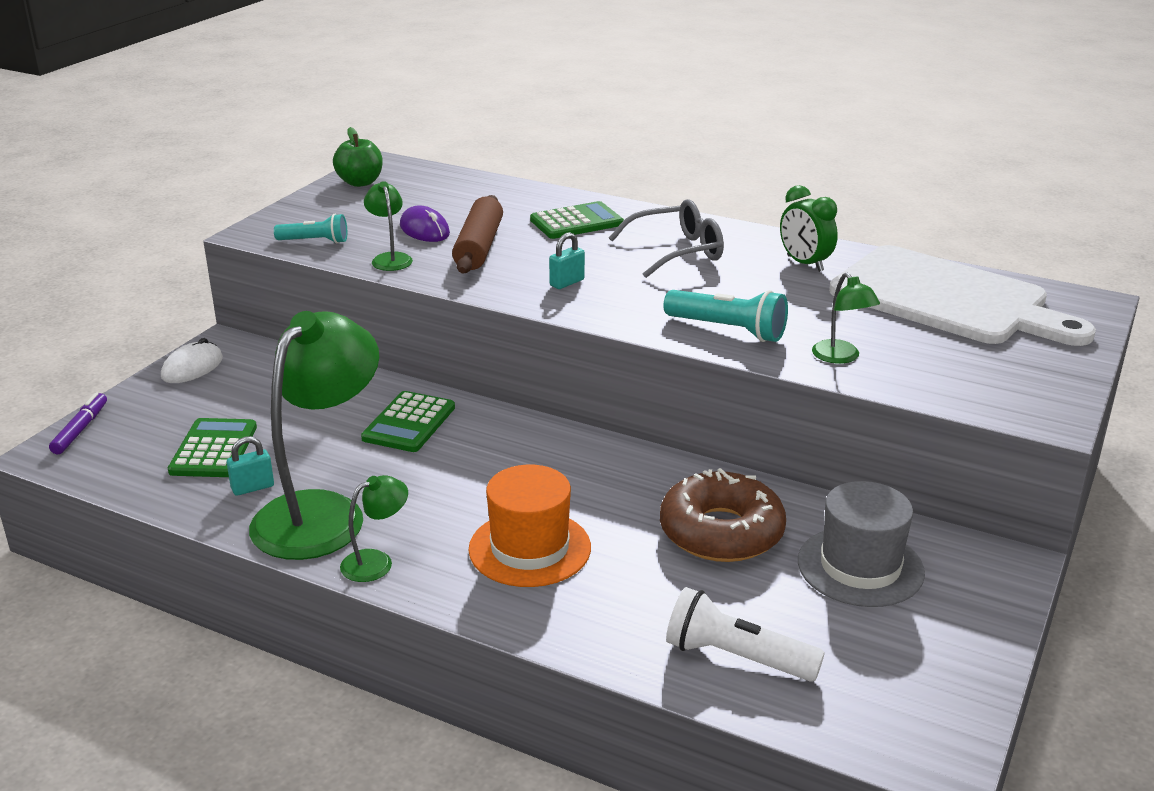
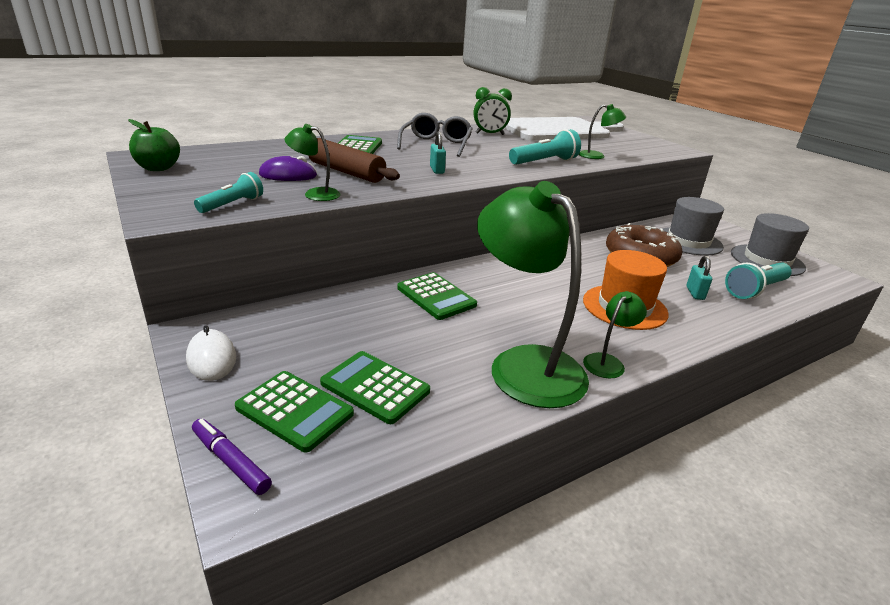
camera: 60 degrees left, 0 degrees up
turquoise padlock [227,436,274,496] -> turquoise padlock moved to [686,255,712,300]
green lamp [340,475,408,582] -> green lamp turned 45 degrees clockwise [583,291,647,378]
white flashlight [666,587,825,682] -> turquoise flashlight [725,262,792,299]
none -> green calculator [235,371,354,452]
none -> grey hat [731,213,809,276]

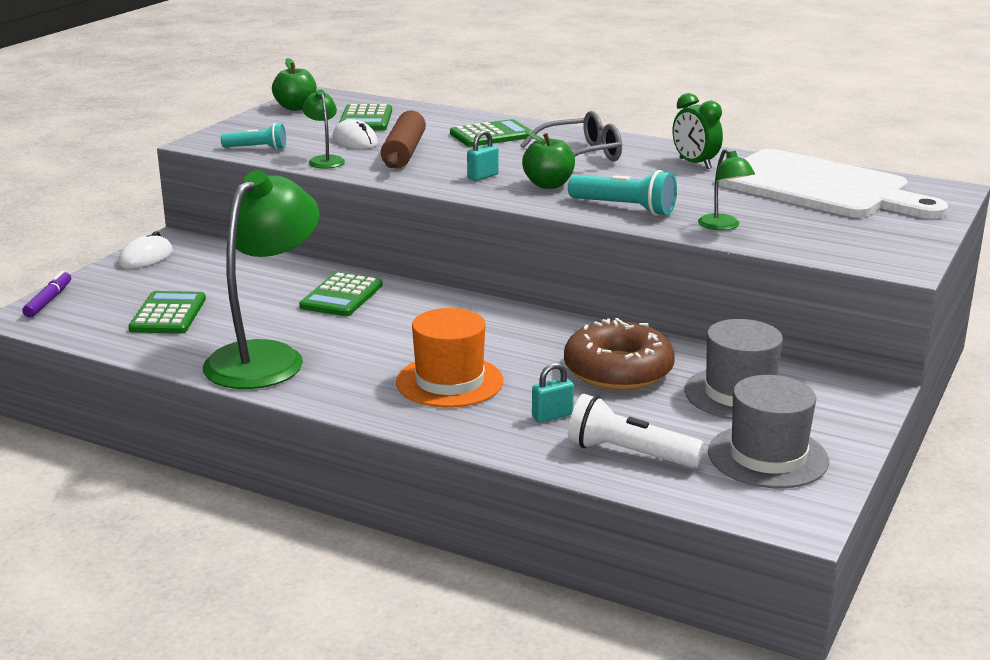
camera: 60 degrees right, 5 degrees down
green calculator [235,371,354,452] -> green calculator moved to [339,104,392,130]
purple mouse [259,156,317,181] -> white mouse [333,119,378,149]
green lamp [583,291,647,378] -> none
turquoise flashlight [725,262,792,299] -> white flashlight [568,394,704,468]
none -> green apple [522,131,575,189]

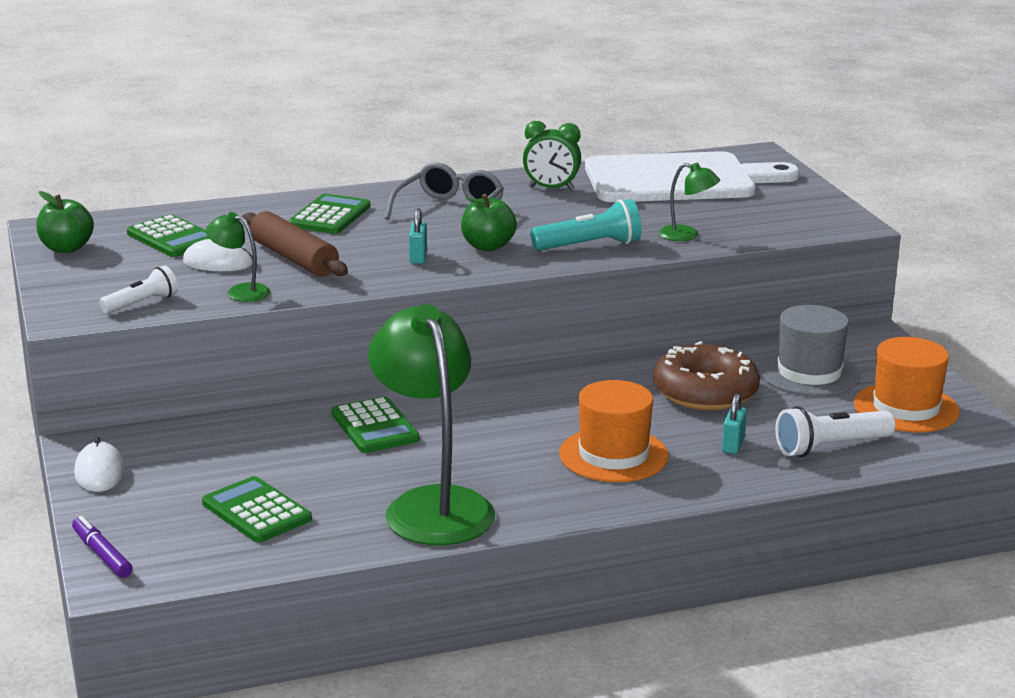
camera: 45 degrees left, 0 degrees up
turquoise flashlight [221,123,286,150] -> white flashlight [99,265,178,314]
grey hat [708,375,829,488] -> orange hat [854,337,960,433]

